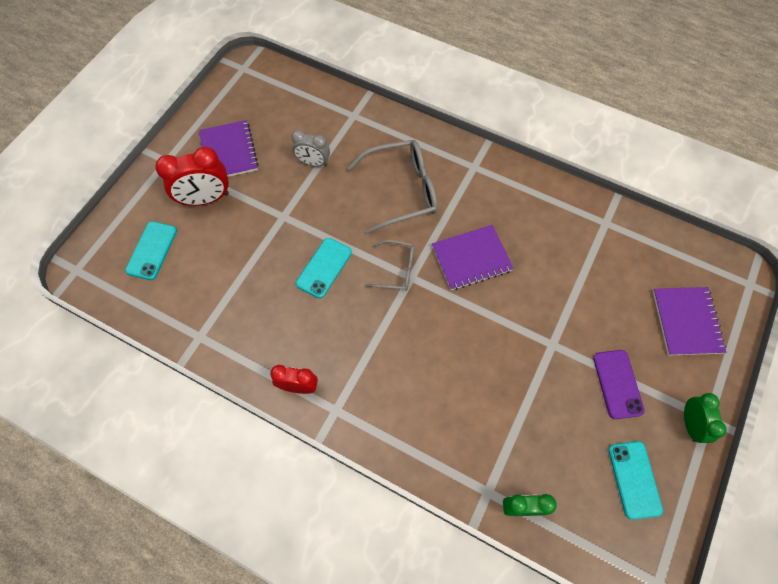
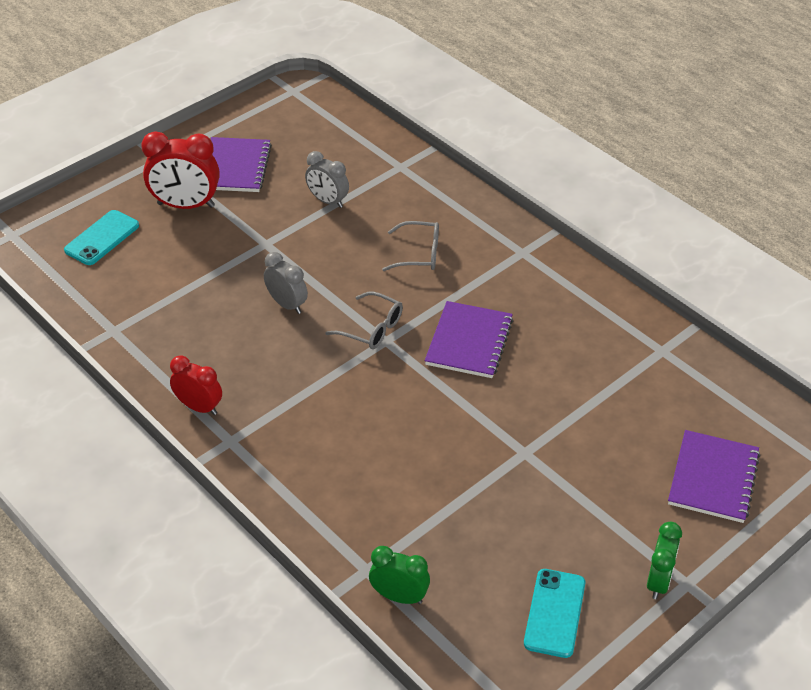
camera: 20 degrees right, 20 degrees down
turquoise phone [296,238,352,298] -> grey clock [264,252,308,314]
grey glasses [347,140,437,234] -> grey glasses [382,221,439,271], size x0.56
purple notebook [432,225,514,290] -> purple notebook turned 75 degrees counterclockwise [425,301,513,378]
purple phone [593,350,645,419] -> none

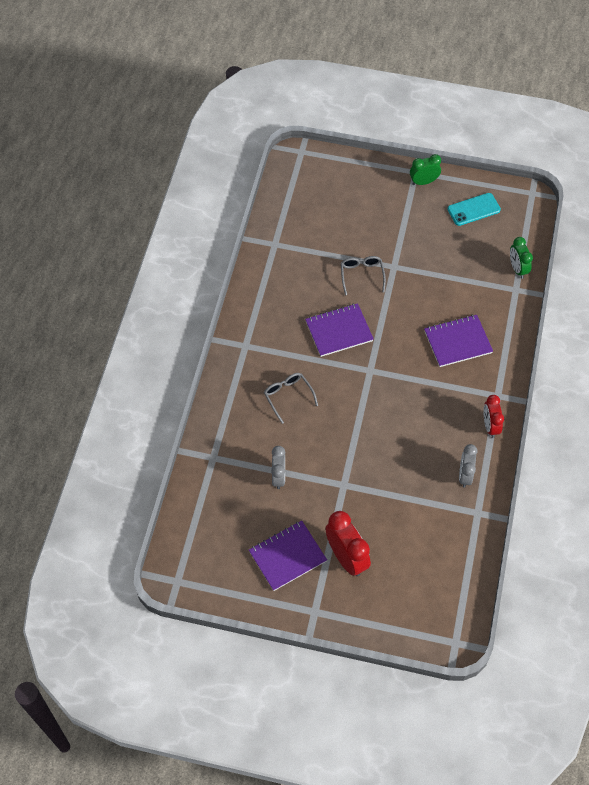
camera: 125 degrees left, 15 degrees up
turquoise phone [64,210,139,265] -> none
grey clock [264,252,308,314] -> grey clock moved to [459,444,477,488]
grey glasses [325,292,403,349] -> grey glasses moved to [341,256,386,296]
purple notebook [668,430,760,523] -> purple notebook moved to [424,315,493,367]

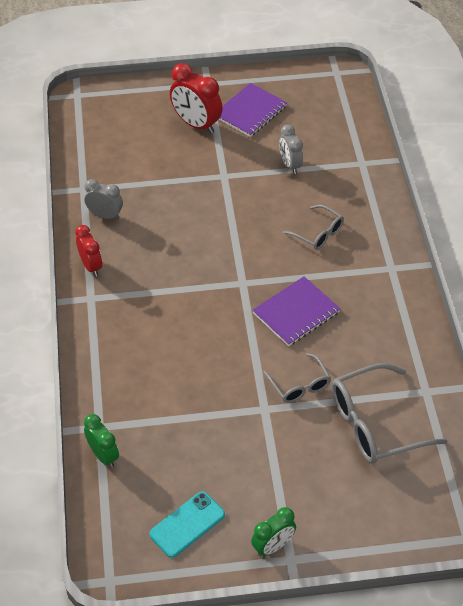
camera: 160 degrees right, 10 degrees down
purple notebook [424,315,493,367] -> none
grey clock [459,444,477,488] -> grey clock turned 60 degrees counterclockwise [85,179,123,220]
none -> grey glasses [332,363,447,464]

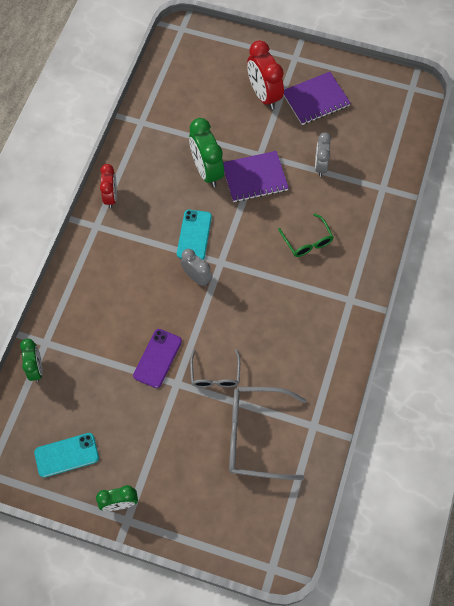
camera: 25 degrees right, 15 degrees up
grey clock [85,179,123,220] -> grey clock moved to [180,249,213,287]
purple notebook [252,276,341,346] -> purple notebook moved to [223,151,289,202]
grey glasses [283,205,344,250] -> green glasses [278,213,334,257]
none -> purple phone [133,329,182,388]
none -> turquoise phone [177,210,212,260]
none -> green clock [189,118,224,187]

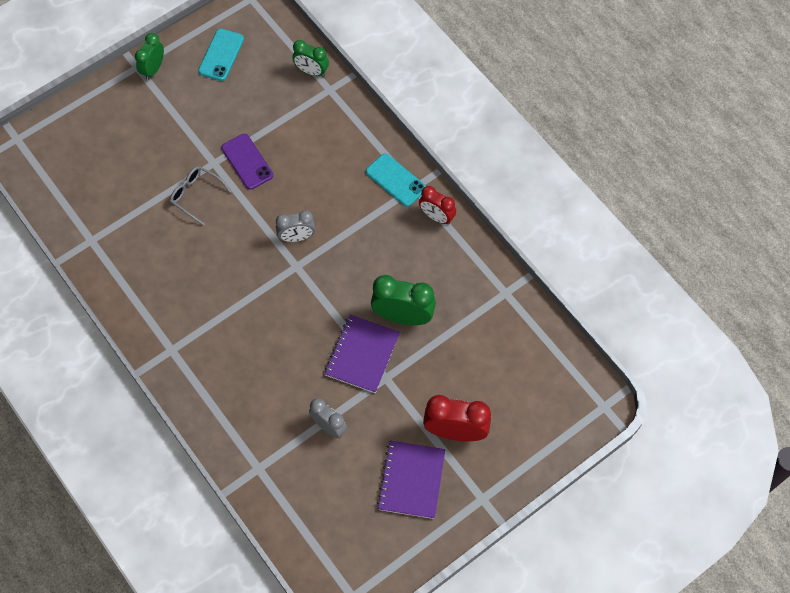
camera: 125 degrees right, 0 degrees up
turquoise phone [177,210,212,260] -> turquoise phone moved to [366,154,426,207]
grey glasses [229,387,306,480] -> none
green glasses [278,213,334,257] -> none

